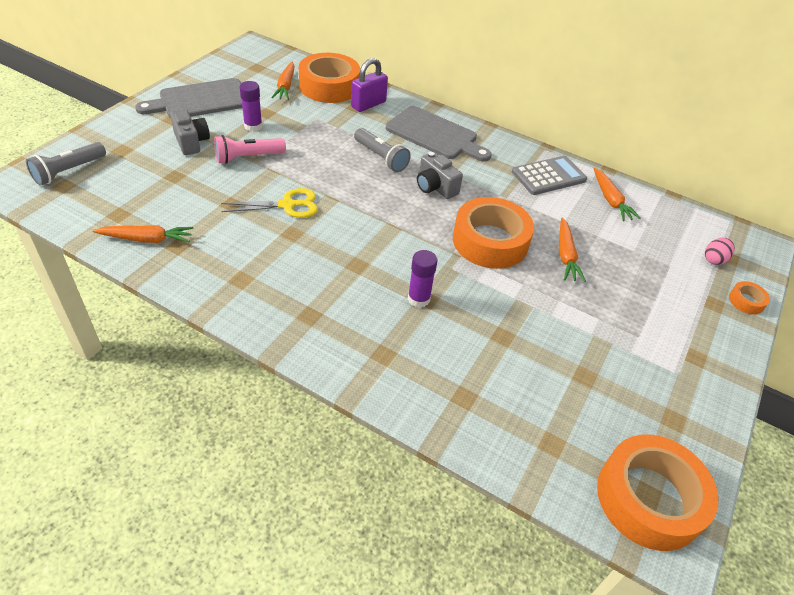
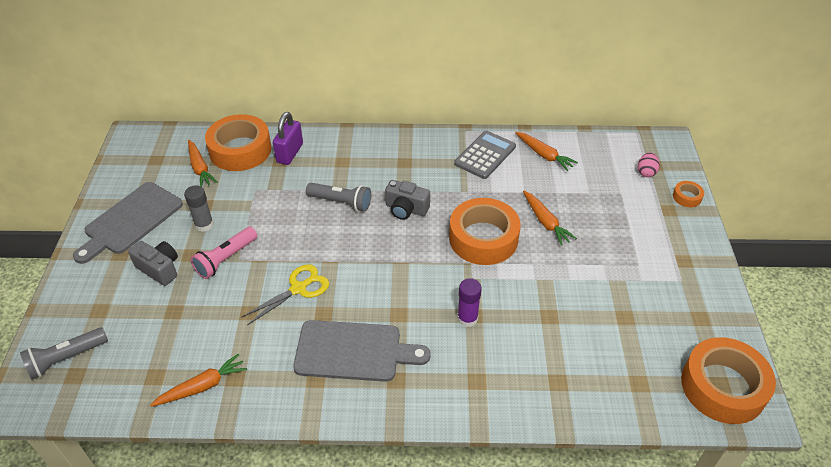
camera: 25 degrees left, 0 degrees up
grey flashlight [26,142,106,186] -> grey flashlight turned 45 degrees clockwise [20,327,108,380]
purple glue stick [240,81,263,132] -> grey glue stick [184,185,214,232]
grey cutting board [386,106,492,162] -> grey cutting board moved to [293,320,431,382]

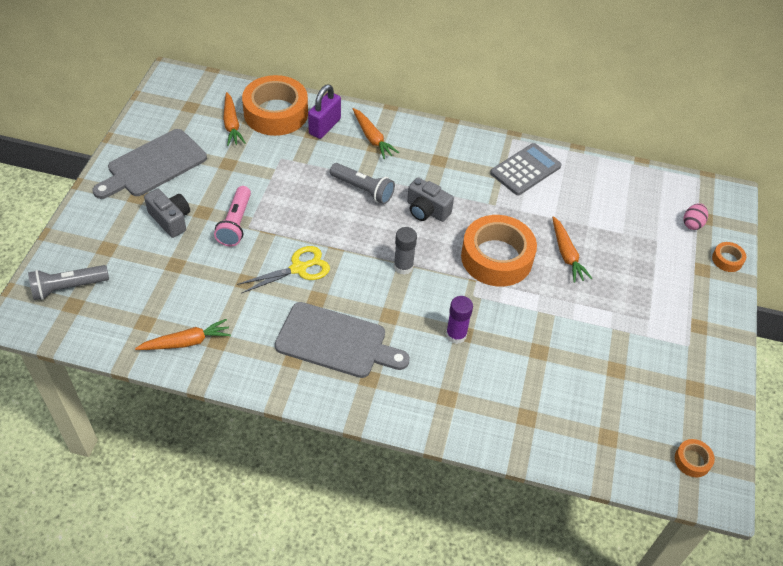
camera: 10 degrees right, 5 degrees up
grey glue stick [184,185,214,232] -> grey glue stick moved to [394,227,417,275]
pink flashlight [191,227,257,279] -> pink flashlight turned 45 degrees counterclockwise [214,186,251,246]
orange carrot [515,132,578,171] -> orange carrot moved to [353,108,399,159]
orange tape [681,337,776,424] -> orange tape [675,439,715,477], size x0.43

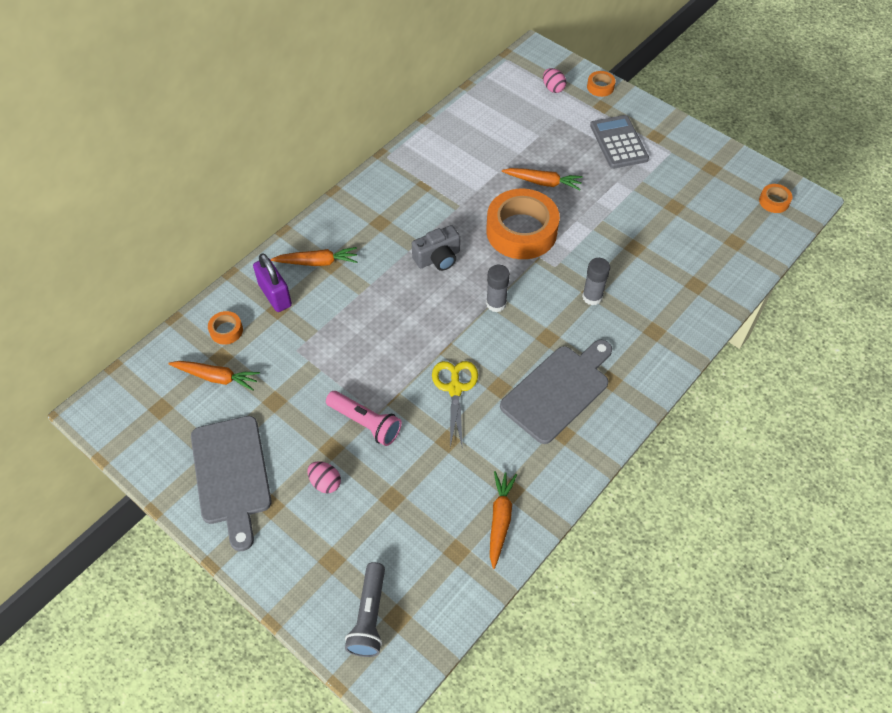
camera: 60 degrees left, 5 degrees up
grey camera [144,189,190,238] -> pink egg [307,461,341,493]
orange tape [242,75,308,136] -> orange tape [208,311,243,345], size x0.43
grey flashlight [330,163,395,204] -> none
purple glue stick [446,296,473,344] -> grey glue stick [582,258,610,305]
grey calculator [490,143,562,195] -> grey calculator moved to [590,115,649,169]

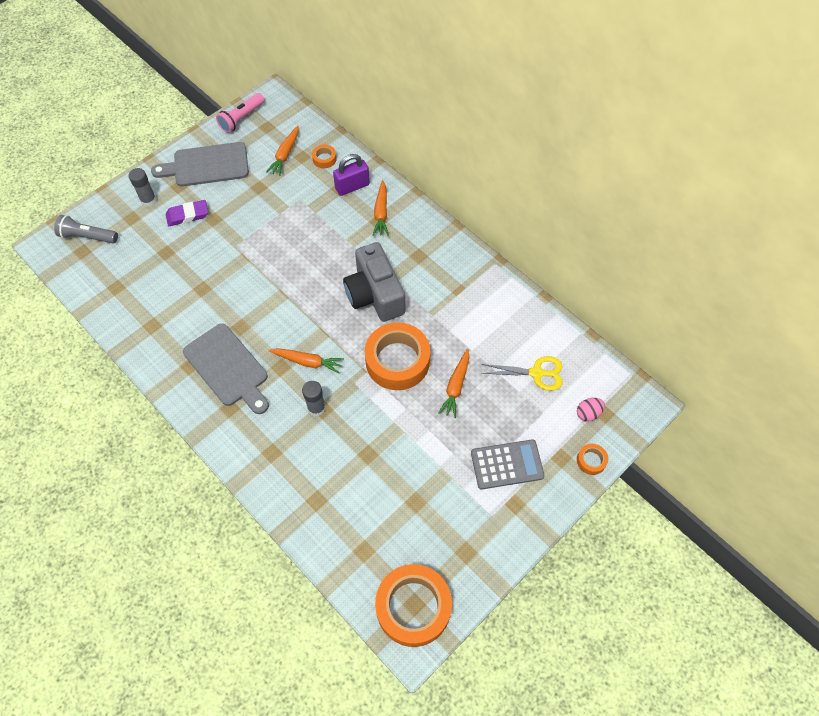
camera: 95 degrees right, 5 degrees up
pink egg [307,461,341,493] -> purple eraser [166,200,208,226]
pink flashlight [326,391,402,446] -> pink flashlight moved to [216,93,265,133]
grey camera [412,225,460,271] -> grey camera [343,242,405,322], size x1.73
yellow scissors [432,361,478,450] -> yellow scissors moved to [481,356,563,391]
grey glue stick [486,265,510,312] -> grey glue stick moved to [129,168,157,206]
orange carrot [490,471,517,569] -> orange carrot moved to [268,348,344,374]
orange tape [759,184,792,213] -> orange tape [375,564,452,647], size x2.33

